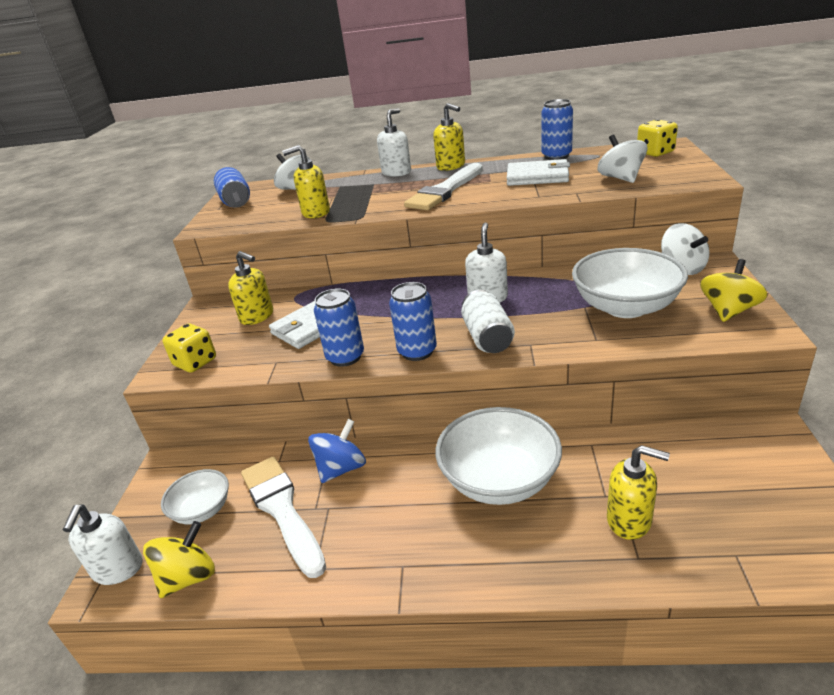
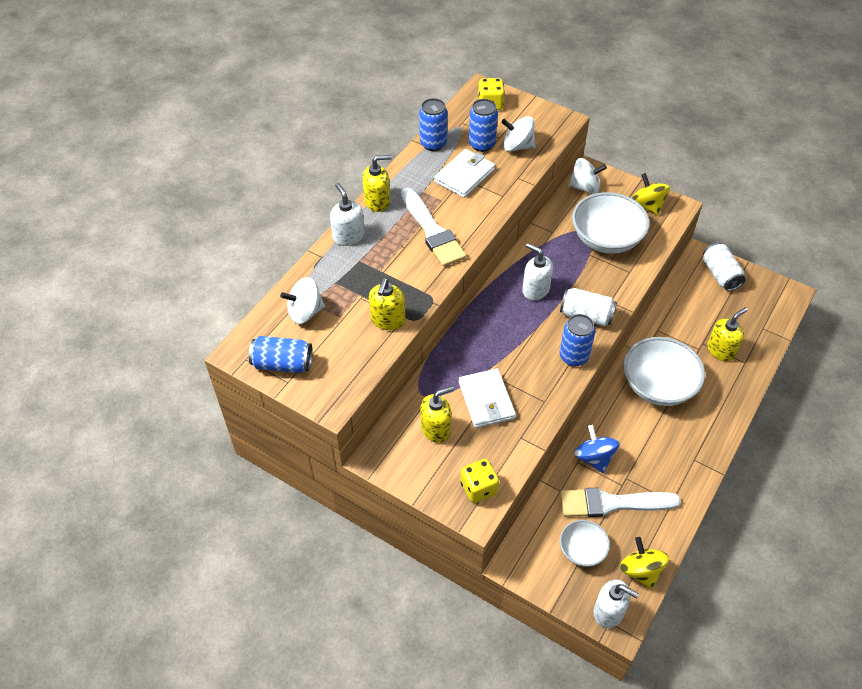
camera: 65 degrees left, 20 degrees up
blue can [314,289,364,367] -> blue can moved to [469,99,498,152]
none -> white can [703,243,746,291]

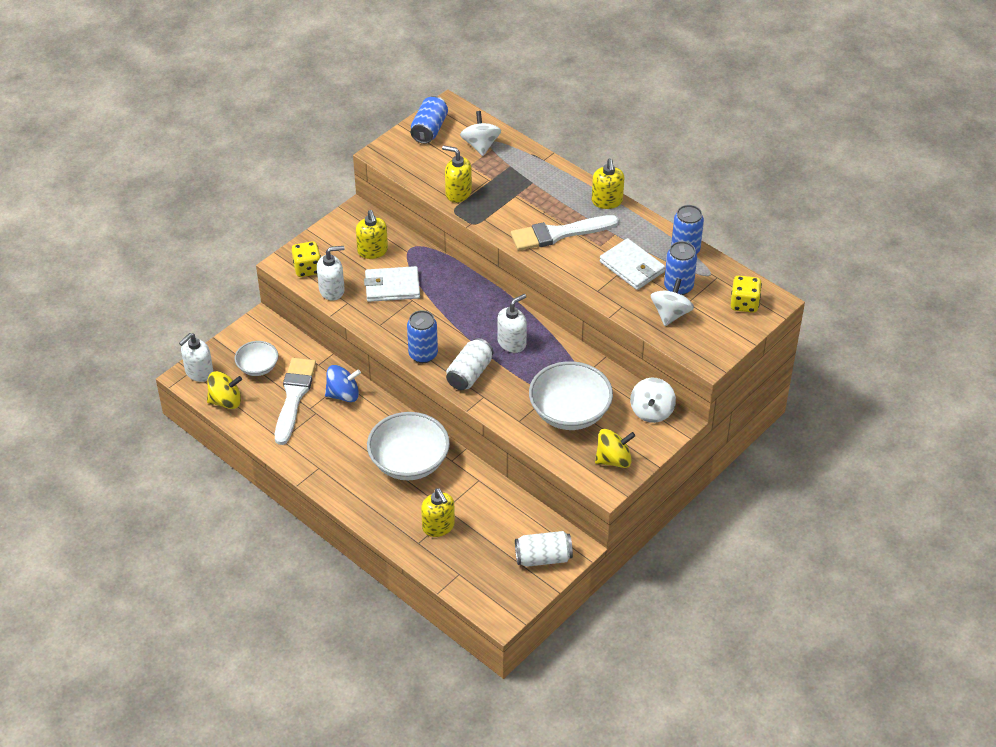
camera: 100 degrees right, 5 degrees down
white soap dispenser [330,183,365,246] -> white soap dispenser moved to [317,246,345,301]

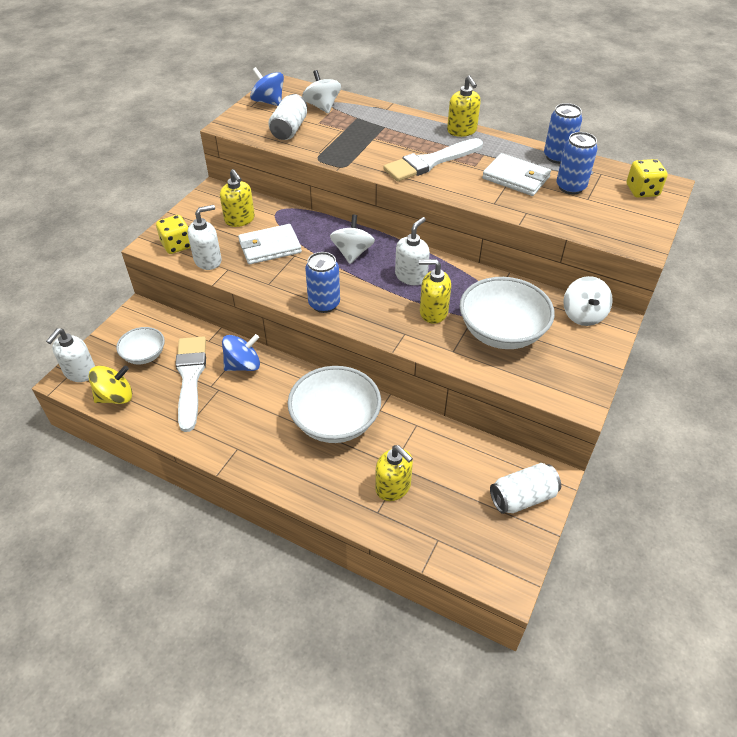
camera: 15 degrees left, 0 degrees up
blue can [411,96,448,144] -> blue spinning top [250,67,284,106]
yellow soap dispenser [442,145,472,203] -> yellow soap dispenser moved to [419,259,451,324]
white can [446,338,493,390] -> white can moved to [268,94,307,140]
yellow spinning top [595,429,635,468] -> none
white spinning top [651,278,694,326] -> white spinning top moved to [330,215,375,264]

